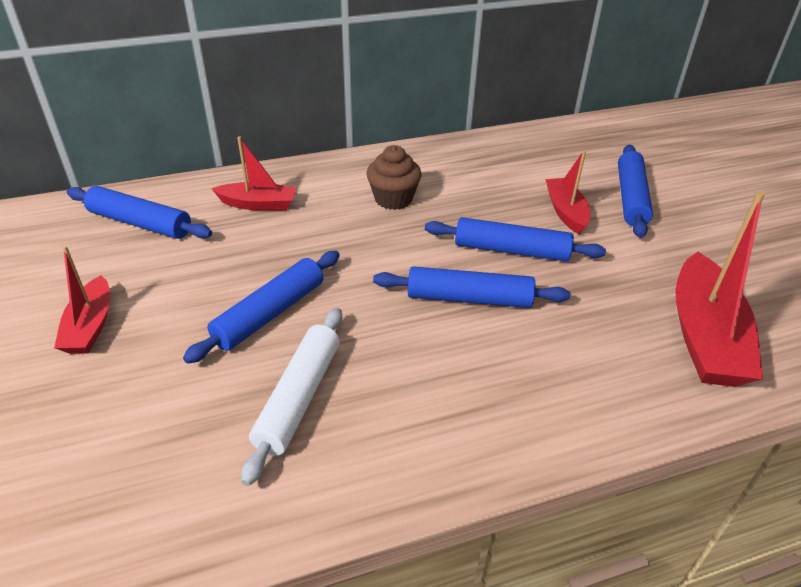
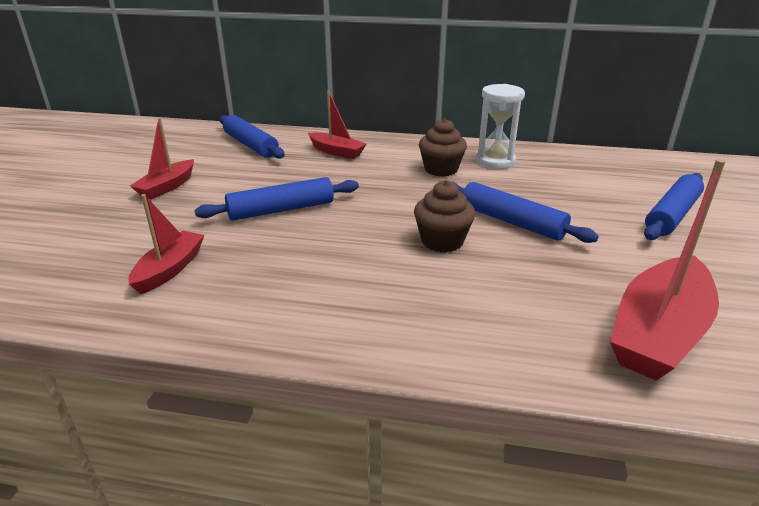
camera: 30 degrees right, 10 degrees down
white rolling pin [241,308,342,486] -> none
blue rolling pin [373,266,570,308] -> brown cupcake [414,180,475,252]
red boat [546,150,590,234] -> red boat moved to [128,194,204,294]
none -> white hourglass [476,84,525,169]

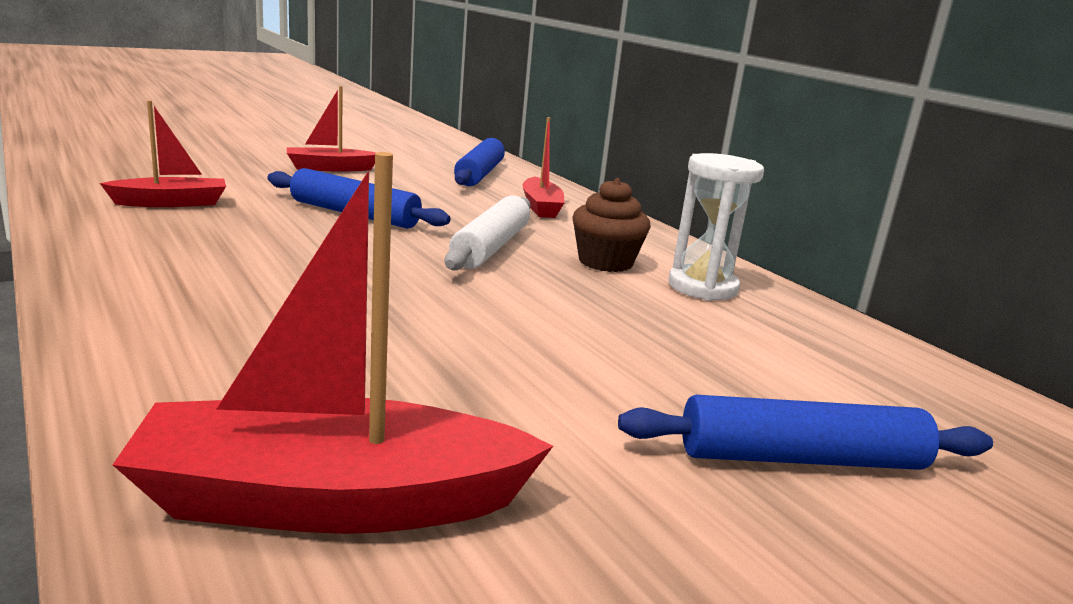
camera: 45 degrees right, 10 degrees down
brown cupcake [414,180,475,252] -> none
blue rolling pin [453,182,599,243] -> none
none -> white rolling pin [445,196,531,270]

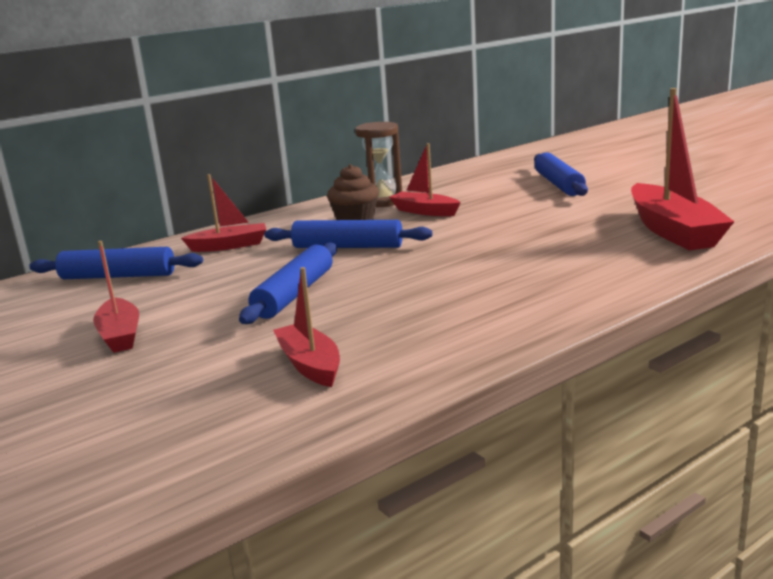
camera: 90 degrees left, 0 degrees up
white rolling pin [445,196,531,270] -> blue rolling pin [264,220,432,248]
white hourglass [669,153,764,301] -> brown hourglass [355,122,402,207]
none -> red boat [390,143,461,216]

